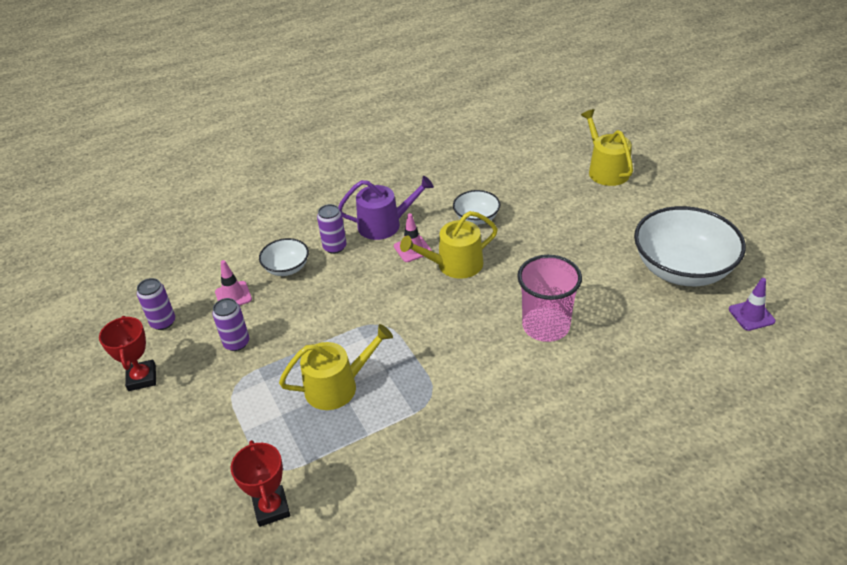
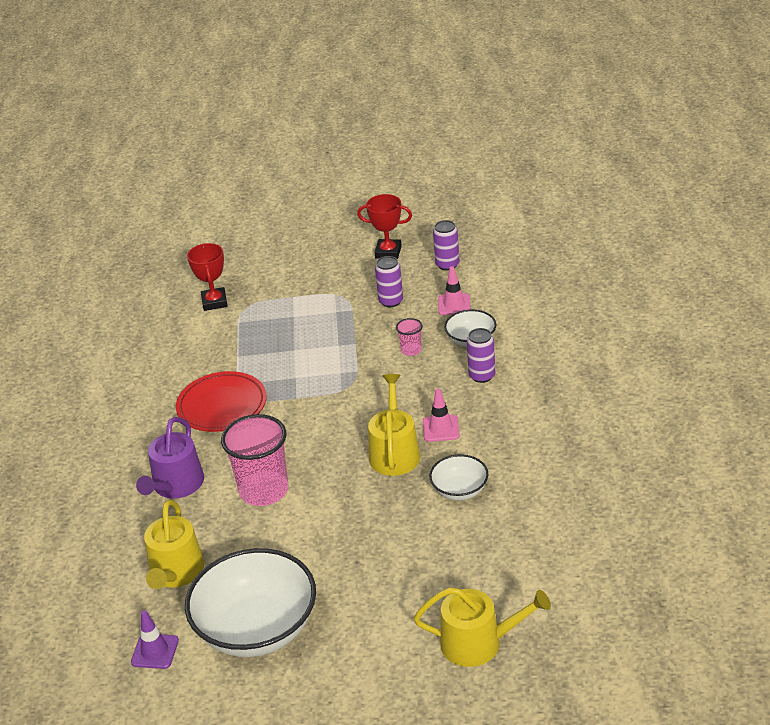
camera: 115 degrees right, 5 degrees down
red trophy [231,440,290,527] -> red trophy turned 75 degrees clockwise [187,243,227,311]
yellow watering can [279,324,393,410] -> yellow watering can moved to [144,500,204,589]
purple watering can [338,176,434,240] -> purple watering can moved to [136,417,204,499]
none -> red plate [176,371,267,432]
none -> pink cup [396,318,422,356]

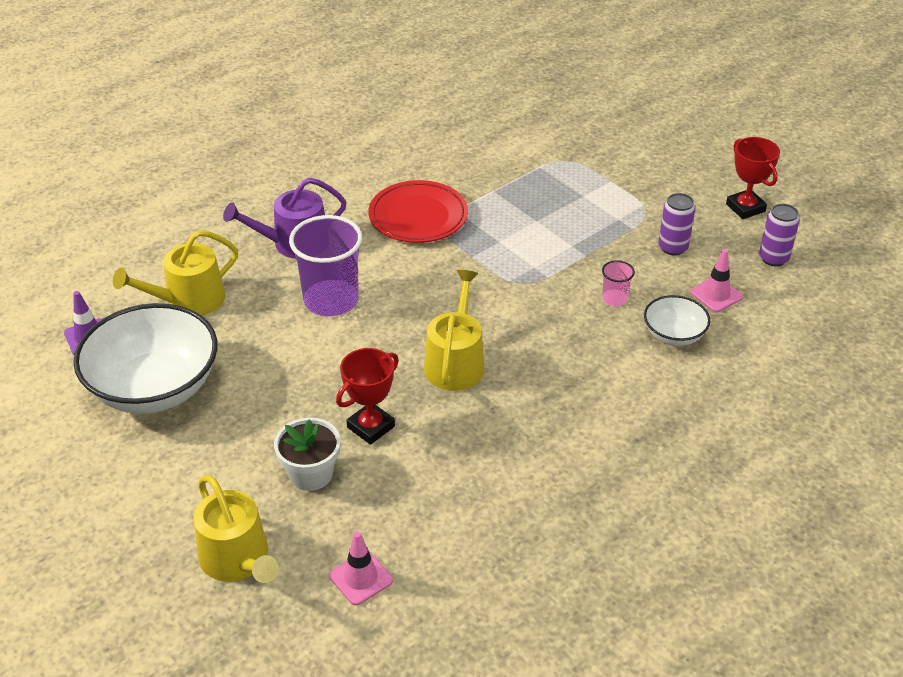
camera: 50 degrees right, 5 degrees up
red trophy [187,243,227,311] -> red trophy moved to [336,348,399,445]
pink cup [221,414,288,506] -> purple cup [289,215,362,316]
yellow watering can [368,374,420,476] -> yellow watering can turned 45 degrees counterclockwise [424,270,484,391]
pink traffic cone [423,388,460,442] -> pink traffic cone moved to [329,531,393,605]
white bowl [429,454,488,501] -> none
purple can [467,328,495,383] -> none
none -> white flower pot [274,418,340,491]

